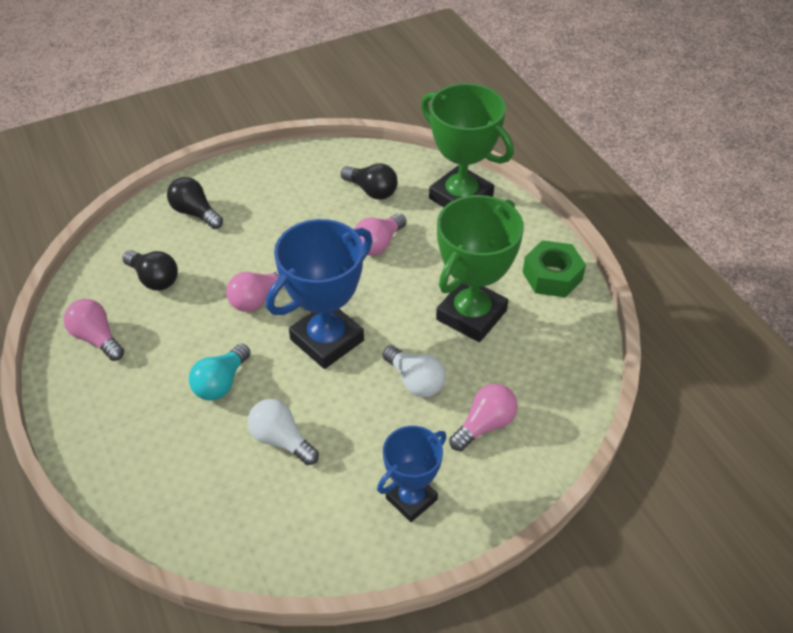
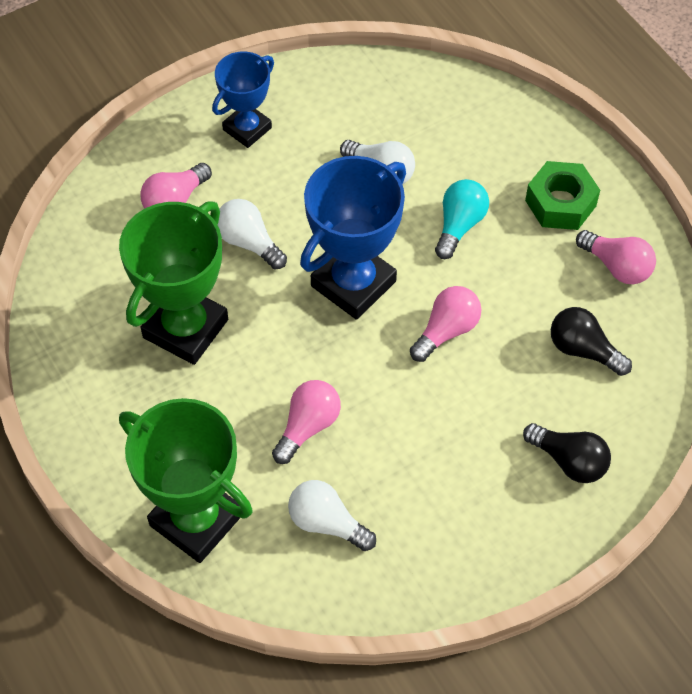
camera: 175 degrees right, 10 degrees up
black light bulb [341,163,398,200] -> white light bulb [288,480,376,551]
green nut [523,240,586,297] -> green nut moved to [525,161,600,230]

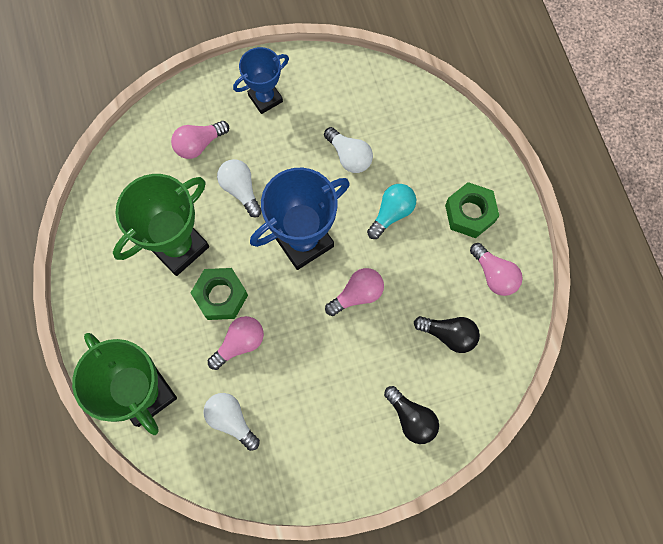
camera: 15 degrees right, 15 degrees up
black light bulb [551,307,632,376] -> black light bulb turned 150 degrees clockwise [414,316,480,353]
none -> green nut [191,268,248,320]

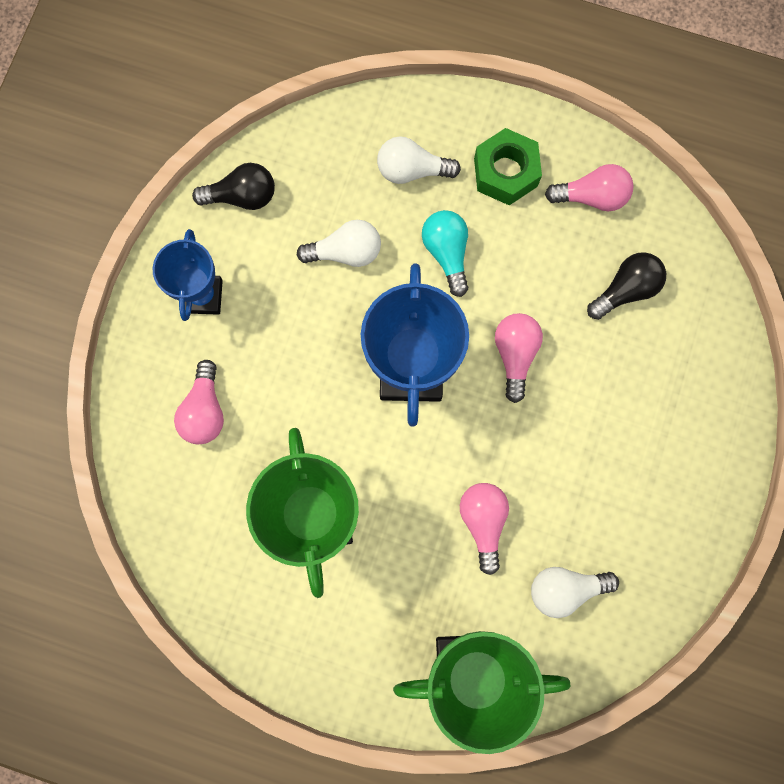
camera: 55 degrees left, 5 degrees up
green nut [191,268,248,320] -> none
white light bulb [217,159,262,217] -> white light bulb moved to [377,136,461,184]
black light bulb [384,386,439,444] -> black light bulb moved to [192,163,275,210]

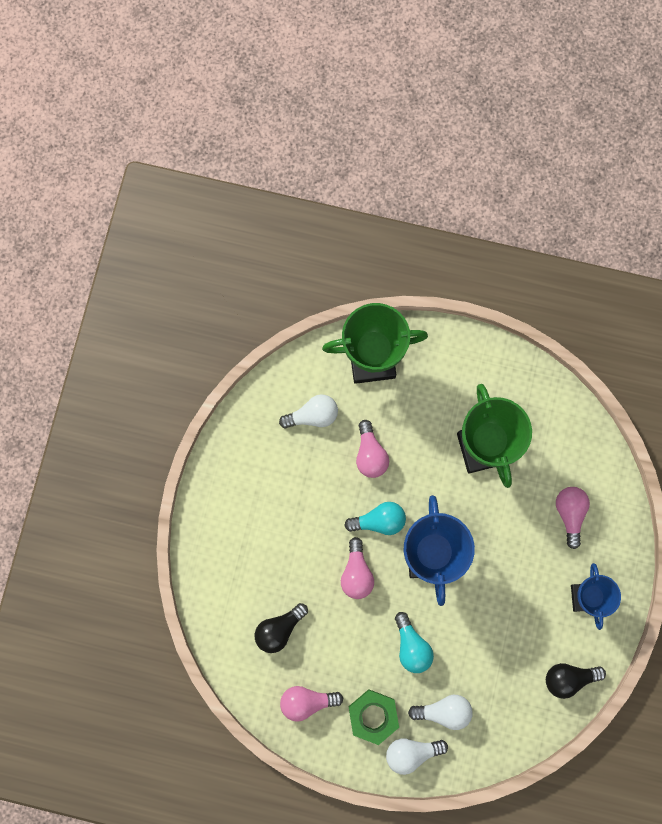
camera: 175 degrees right, 0 degrees up
white light bulb [297,220,381,267] -> white light bulb moved to [386,738,448,775]
none -> turquoise light bulb [344,502,406,535]

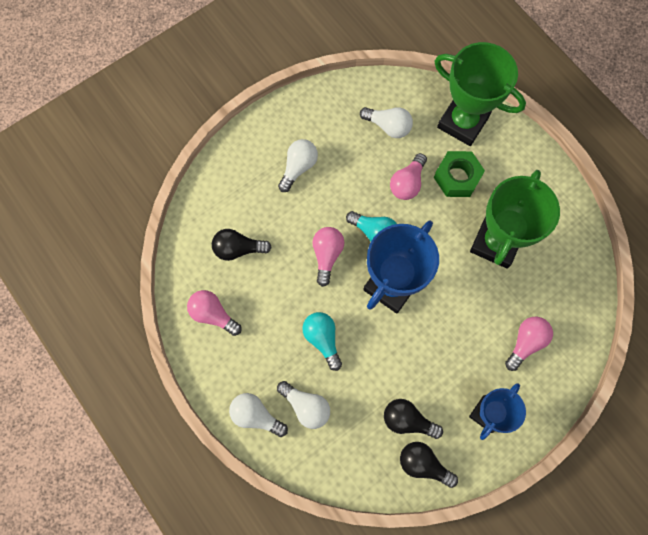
camera: 40 degrees right, 5 degrees down
pink light bulb [341,537,374,599] -> pink light bulb turned 150 degrees clockwise [312,227,344,287]
green nut [348,689,399,745] -> green nut moved to [434,151,485,197]
turquoise light bulb [395,612,434,673] -> turquoise light bulb turned 135 degrees clockwise [302,312,342,371]
none -> white light bulb [278,139,318,192]
none -> black light bulb [384,399,443,439]

